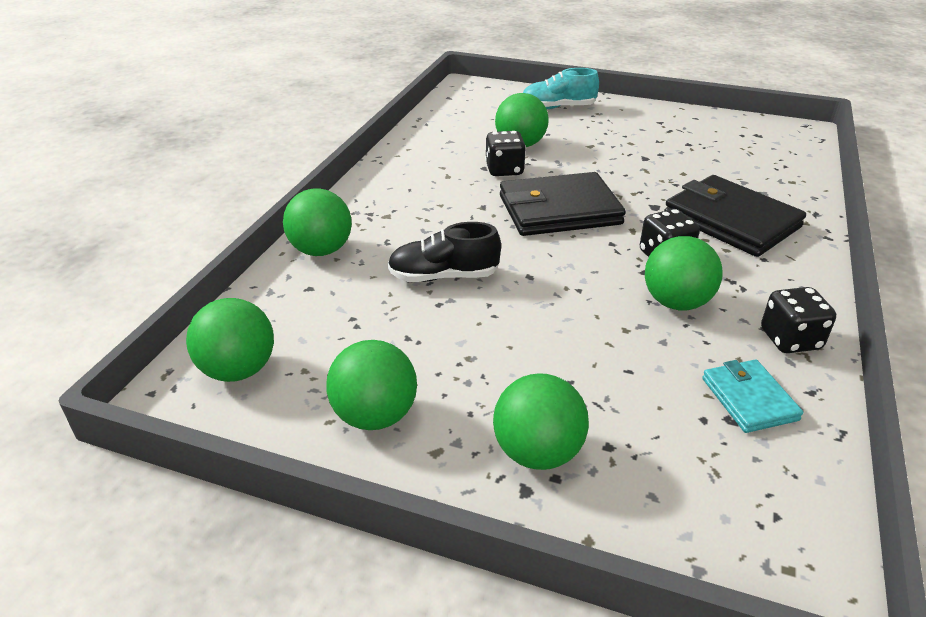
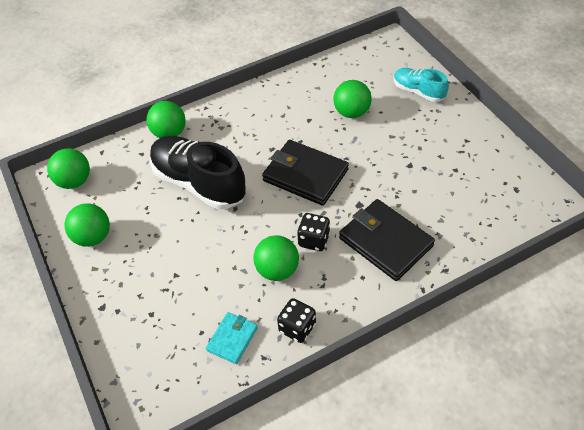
camera: 45 degrees right, 15 degrees up
black shoe [388,222,501,282] -> black shoe [150,136,246,209], size x1.82
black dice [485,131,526,176] -> none
green ball [493,373,589,470] -> none
black wallet [664,175,806,257] -> black wallet turned 45 degrees counterclockwise [339,199,435,281]

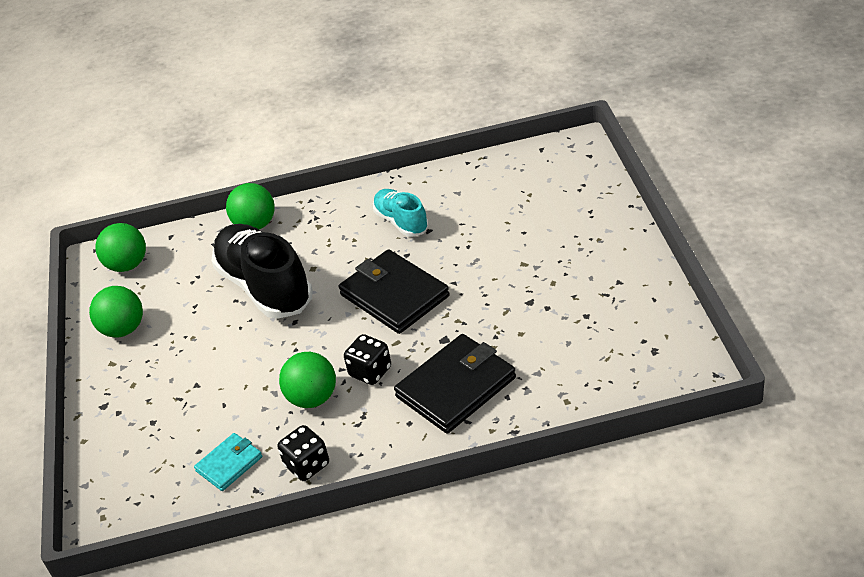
camera: 20 degrees right, 10 degrees down
green ball [333,80,372,118] -> none
black wallet [339,199,435,281] -> black wallet turned 75 degrees clockwise [394,334,516,434]
turquoise shoe [394,68,449,102] -> turquoise shoe moved to [373,189,429,237]

